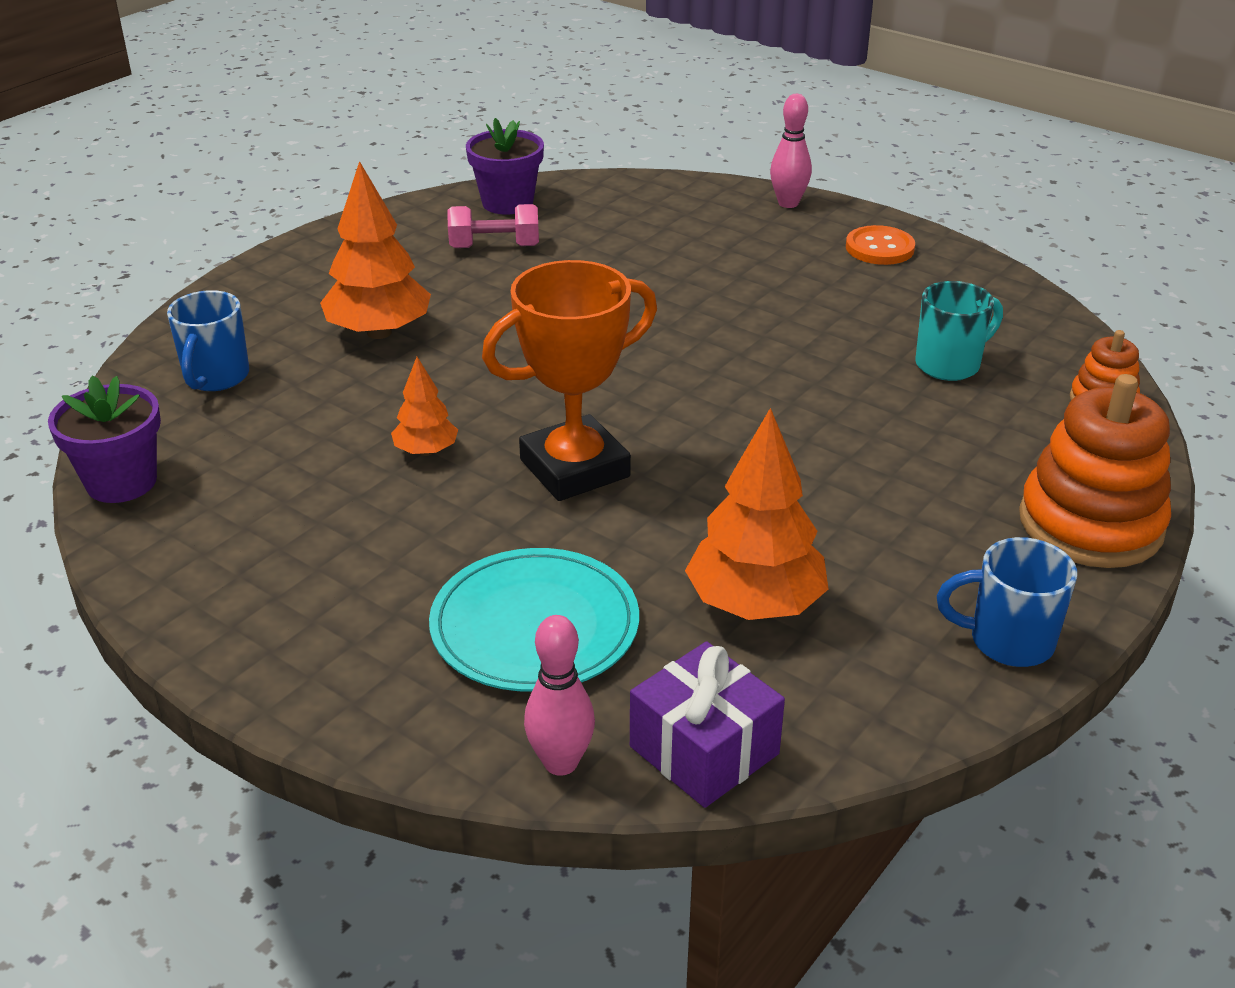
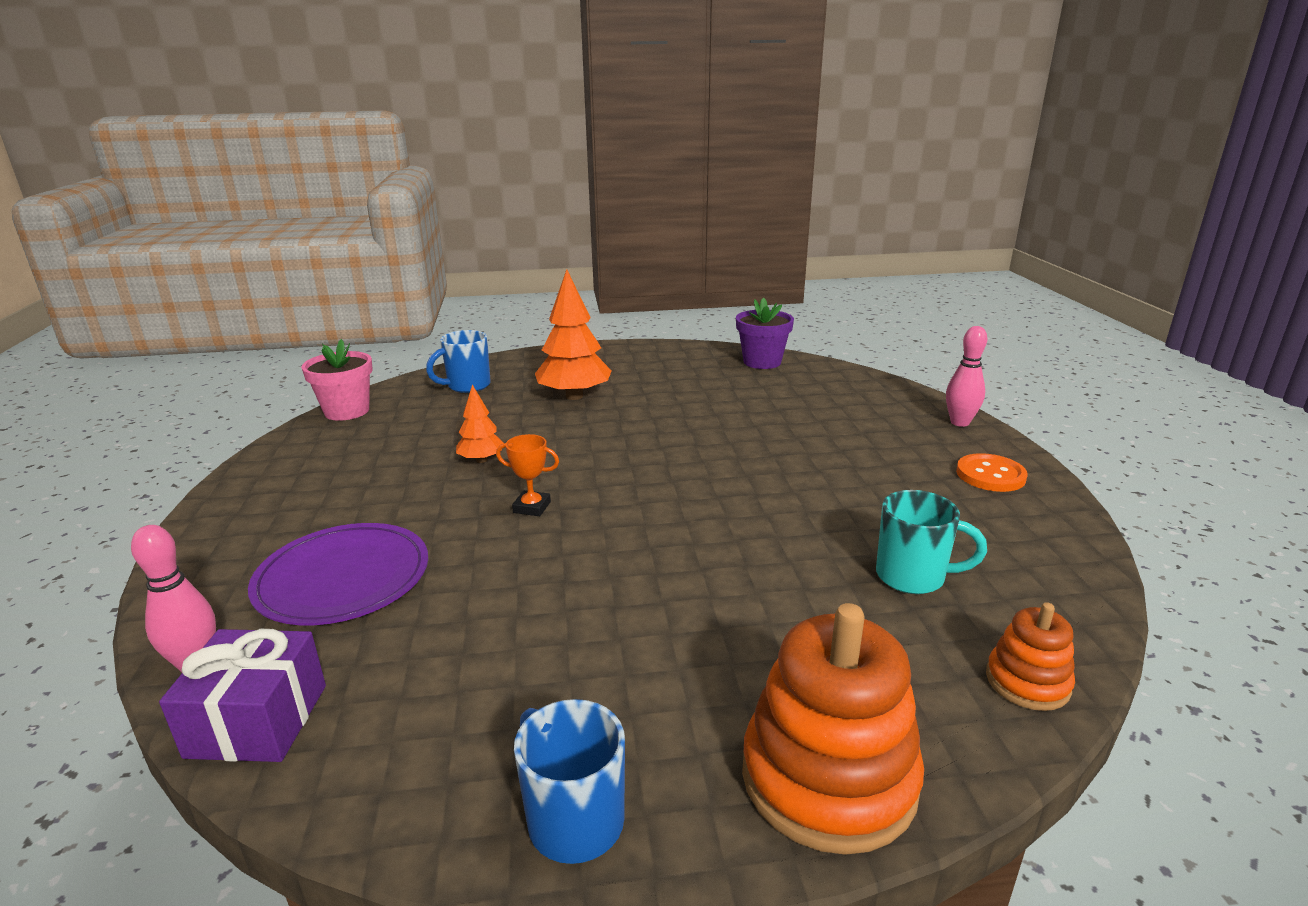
camera: 45 degrees right, 10 degrees down
purple flower pot [48,376,161,503] -> pink flower pot [301,339,373,421]
turquoise plate [429,548,639,692] -> purple plate [248,523,428,625]
pink dumbbell [447,204,539,248] -> none
orange trophy [482,260,657,501] -> orange trophy [496,434,559,516], size x0.44
orange tree [685,408,829,620] -> none

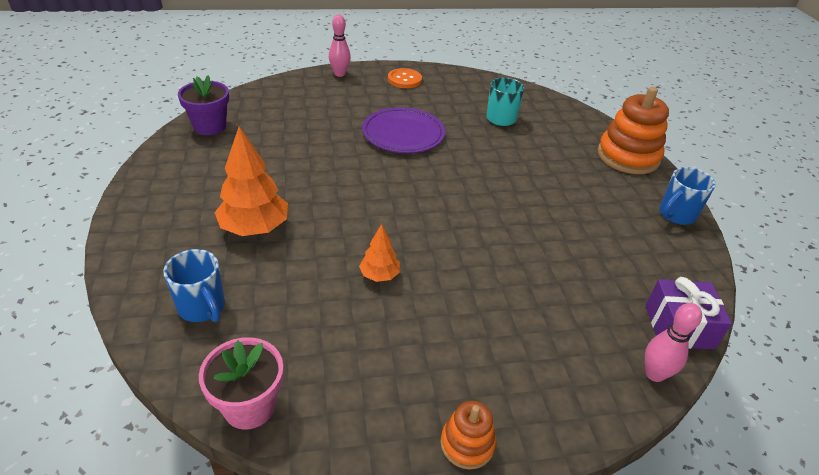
camera: 95 degrees left, 15 degrees up
purple plate [248,523,428,625] -> purple plate moved to [362,107,445,153]
orange trophy [496,434,559,516] -> none
orange stacking toy [986,602,1075,711] -> orange stacking toy moved to [440,401,496,469]

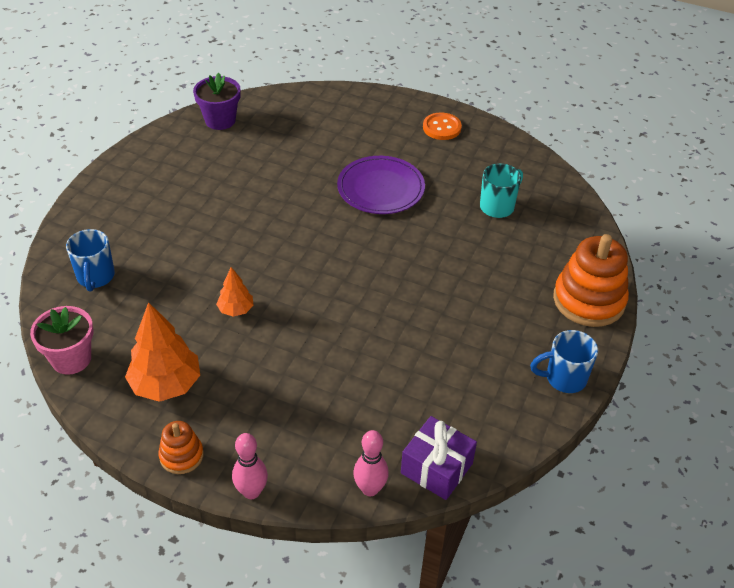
camera: 35 degrees right, 5 degrees up
orange tree [214,127,288,236] -> orange tree moved to [125,302,200,402]
pink bowling pin [329,15,351,77] -> pink bowling pin moved to [232,433,268,499]

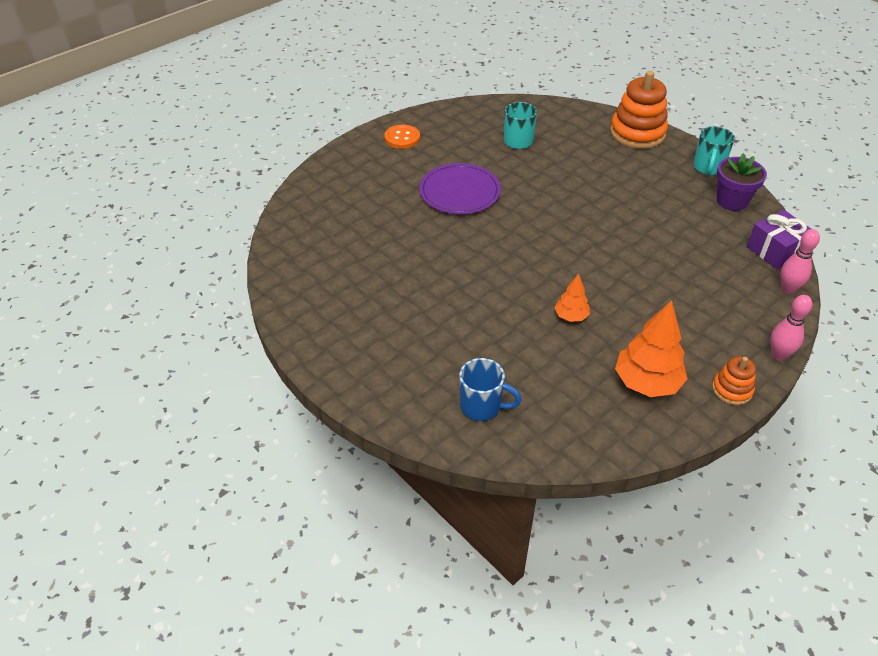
camera: 65 degrees left, 0 degrees up
pink flower pot [30,306,93,375] -> none
purple flower pot [193,73,240,130] -> purple flower pot moved to [717,153,767,211]
blue mug [530,330,598,393] -> turquoise mug [693,126,735,175]

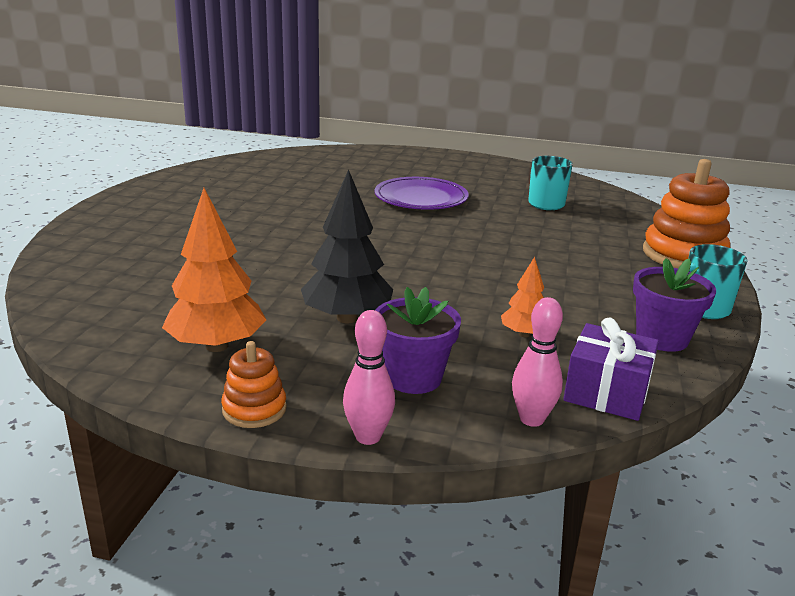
camera: 55 degrees right, 20 degrees down
orange button [384,125,420,149] -> none
blue mug [459,358,522,421] -> none
orange tree [555,274,590,322] -> orange tree moved to [501,257,544,337]
none -> black tree [301,169,393,323]
none -> purple flower pot [375,287,461,394]

